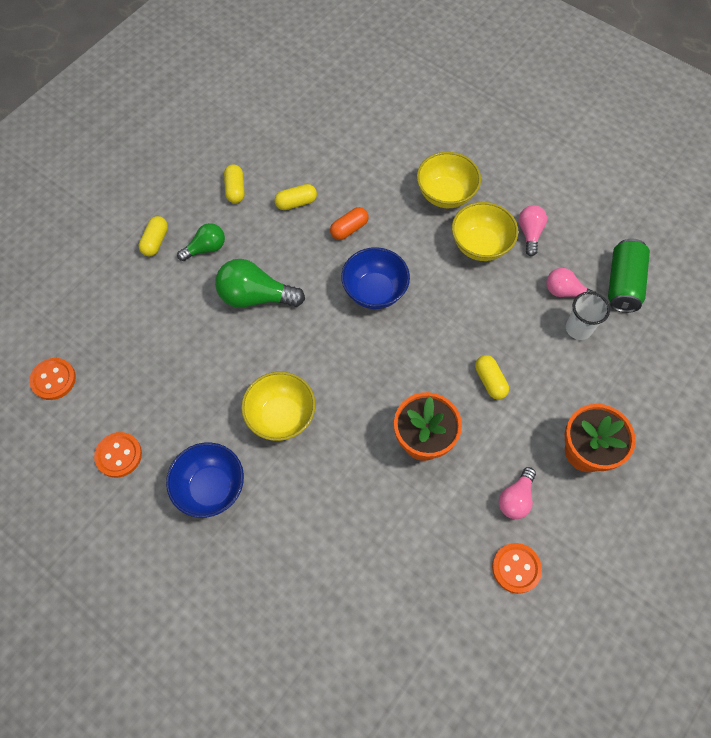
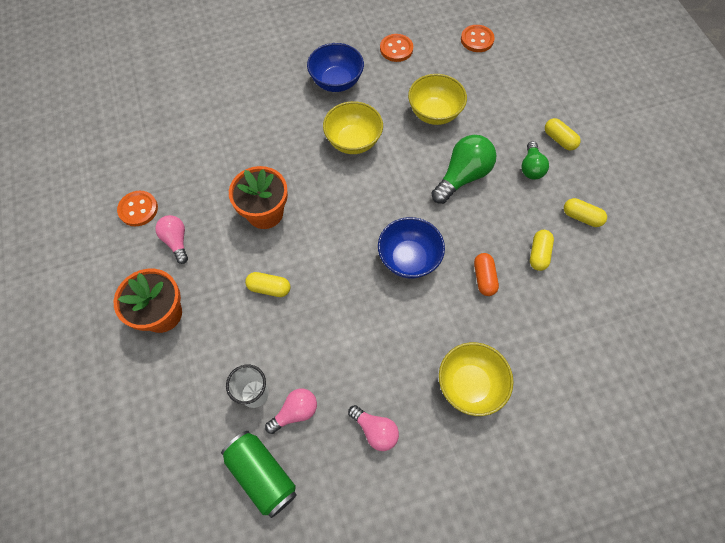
camera: 125 degrees right, 0 degrees up
yellow bowl [452,202,518,261] -> yellow bowl moved to [408,74,467,125]

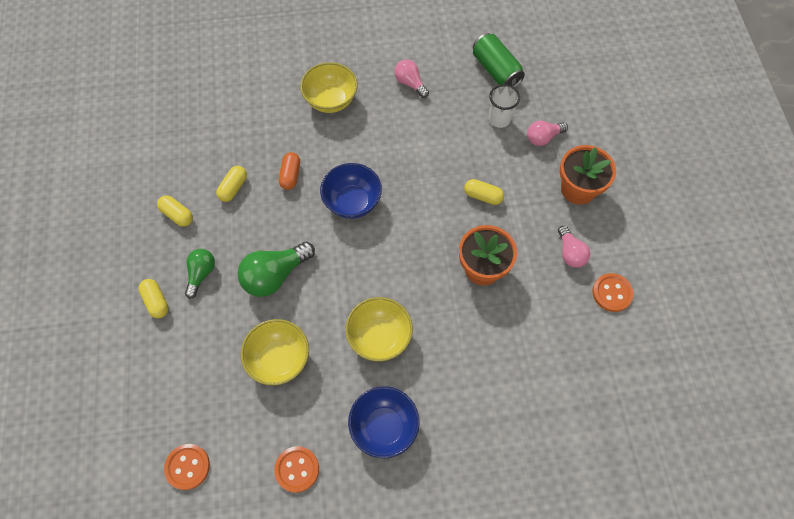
camera: 170 degrees left, 0 degrees up
pink light bulb [265,388,317,434] -> pink light bulb moved to [527,121,568,146]

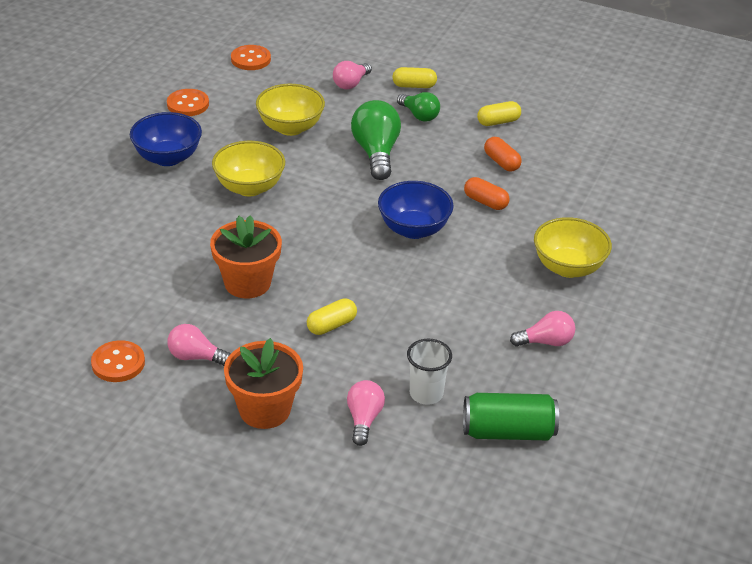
camera: 120 degrees right, 25 degrees down
yellow capsule [216,166,247,202] -> orange capsule [484,137,522,172]
none -> pink light bulb [333,61,372,89]

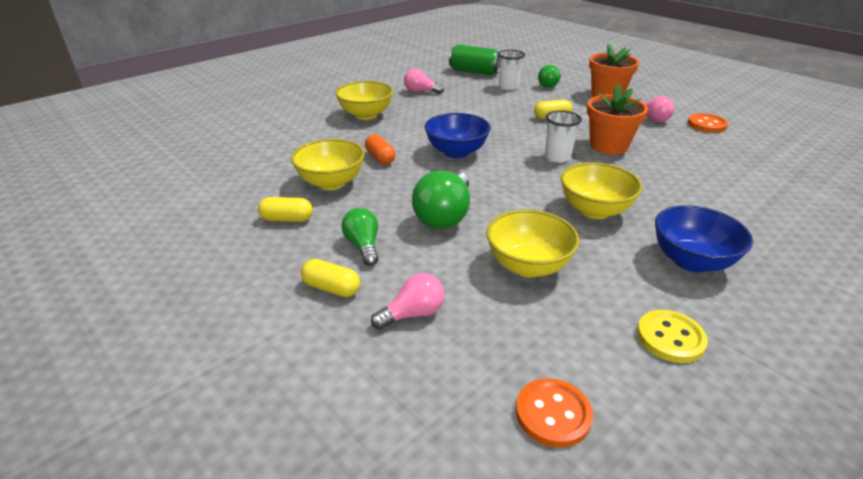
camera: 155 degrees left, 5 degrees down
orange button [167,89,209,116] -> yellow button [637,310,708,363]
pink light bulb [347,380,385,446] -> green light bulb [538,65,561,88]
orange capsule [484,137,522,172] -> yellow bowl [291,139,365,190]
none -> white cup [545,110,582,163]

